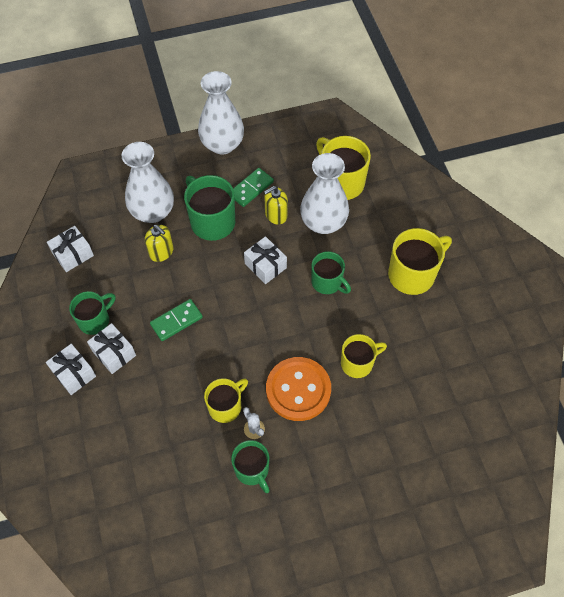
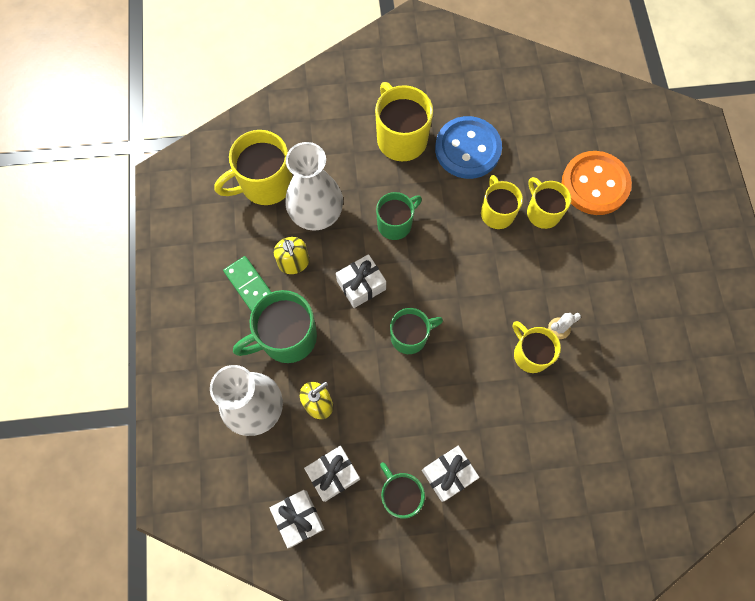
camera: 80 degrees left, 10 degrees up
white gift [46,344,96,395] -> white gift moved to [304,446,360,502]
green domino [150,299,203,341] -> none
white vase [198,71,244,155] -> none
green mug [231,440,270,493] -> green mug moved to [390,308,443,354]
orange button [266,357,331,421] -> orange button moved to [562,151,632,215]
none -> blue button [435,116,502,179]
none -> yellow mug [527,177,571,229]

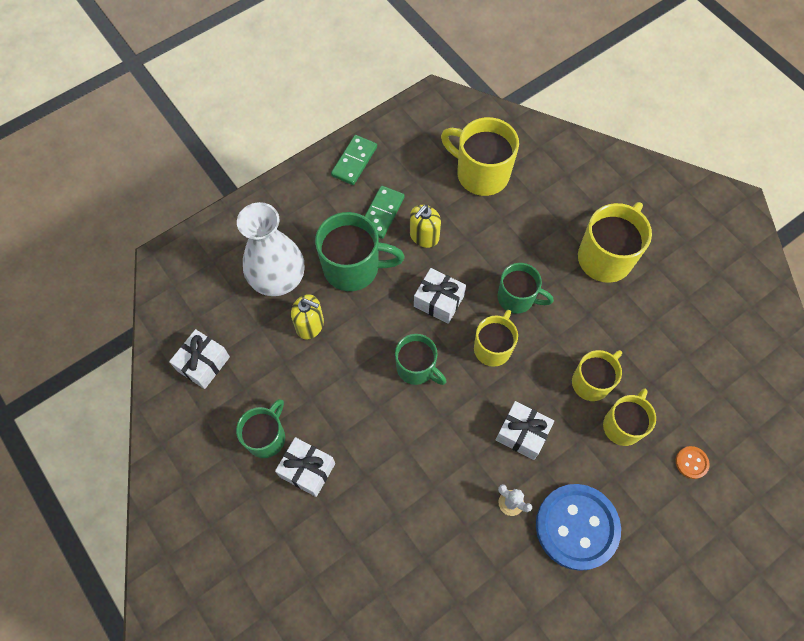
camera: 60 degrees right, 5 degrees down
green mug [233,290,317,363] -> green mug turned 150 degrees clockwise [315,212,405,291]
white vase [285,142,343,231] -> none
white gift [304,446,360,502] -> white gift moved to [496,401,554,460]
blue button [435,116,502,179] -> blue button moved to [536,484,621,571]
yellow mug [513,321,561,373] -> yellow mug moved to [474,310,518,367]
orange button [562,151,632,215] -> orange button [676,446,710,479], size x0.40
none -> green domino [331,135,377,185]

